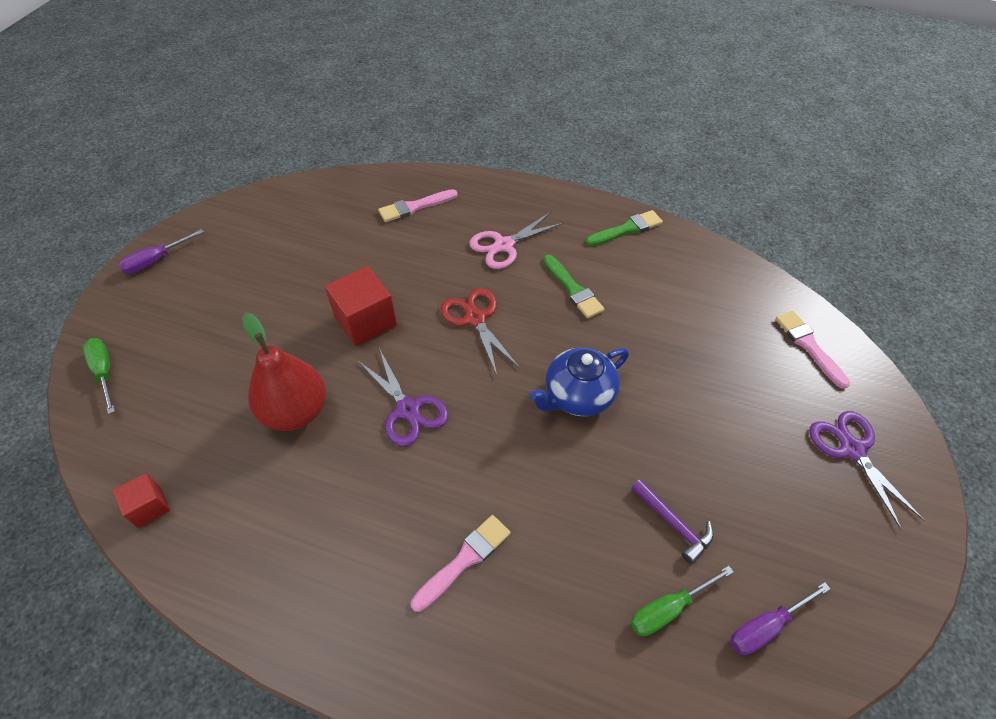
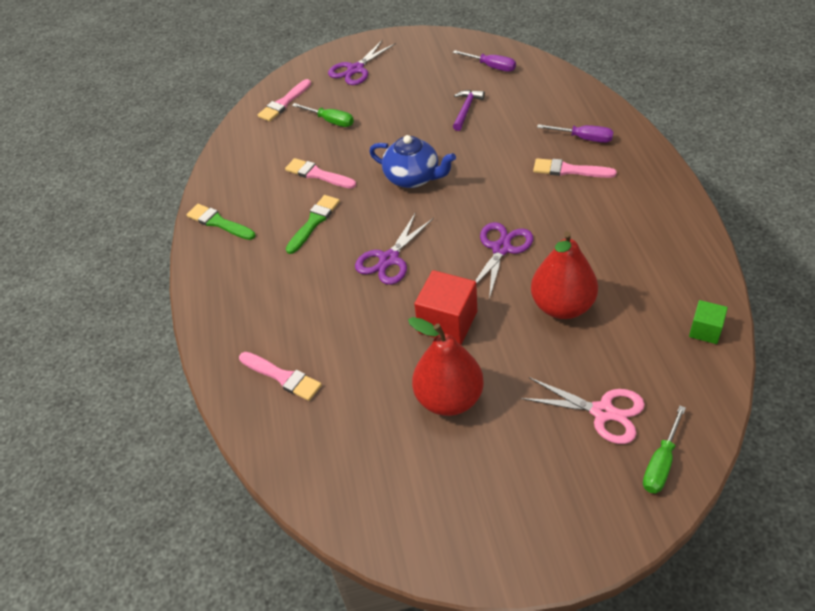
camera: 115 degrees left, 5 degrees down
red cube [113,473,170,528] -> green cube [689,300,728,344]
purple screwdriver [118,229,204,274] -> purple screwdriver moved to [537,124,614,143]
red scissors [440,288,520,375] -> purple scissors [355,212,434,285]
pink scissors [469,212,564,269] -> pink scissors moved to [521,377,645,444]
green screwdriver [631,566,733,636] -> green screwdriver moved to [292,103,354,127]
none -> pink brush [285,158,356,189]
none -> red pear [408,317,484,416]

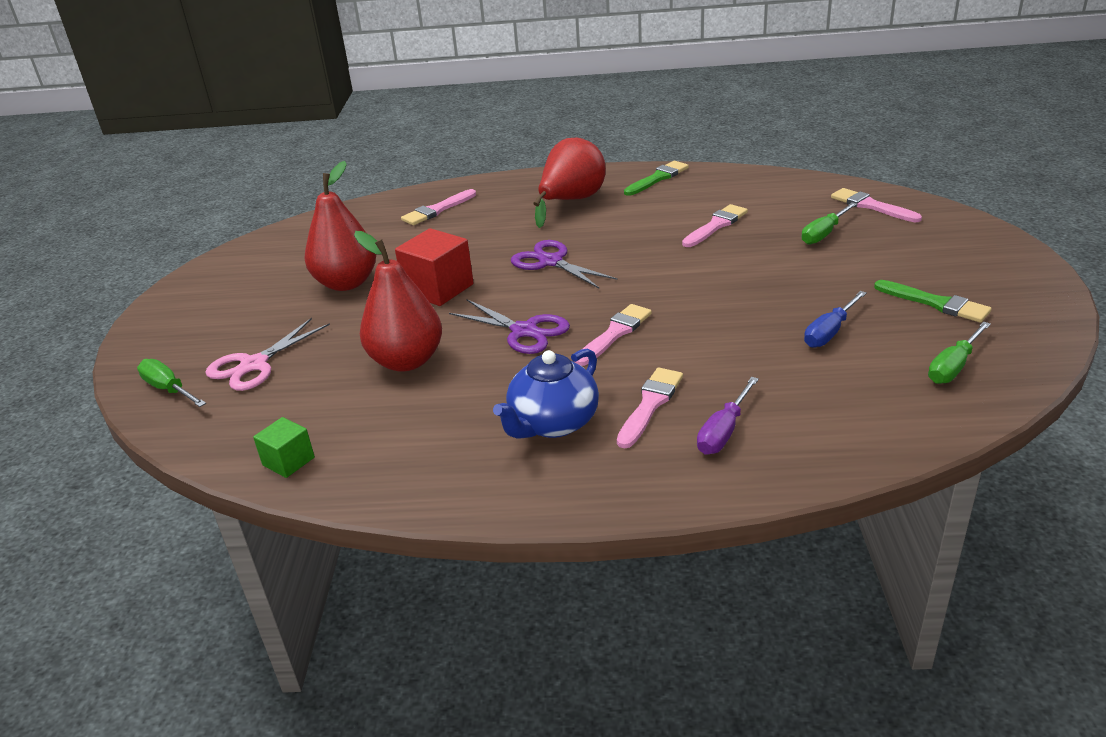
camera: 100 degrees right, 15 degrees down
green brush [286,195,340,254] -> green brush moved to [874,280,992,323]
purple scissors [328,39,396,85] -> none
blue teapot [369,135,456,188] -> blue teapot moved to [493,349,599,439]
purple screwdriver [453,50,516,72] -> green screwdriver [928,321,991,384]
purple hammer [453,90,485,131] -> blue screwdriver [804,291,867,348]
none -> red pear [533,138,606,228]
none -> pink brush [575,304,652,366]

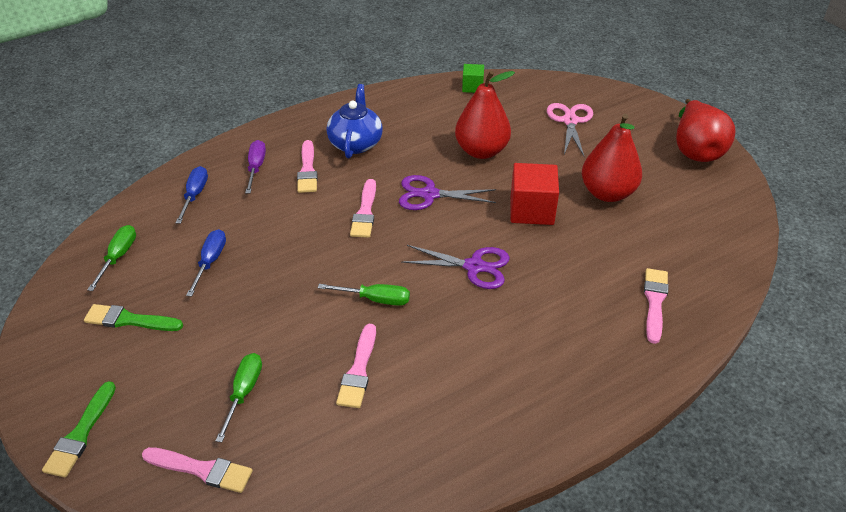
camera: 145 degrees right, 10 degrees up
green screwdriver [137,359,206,407] -> green screwdriver moved to [318,284,410,306]
red pear [533,138,606,228] -> red pear moved to [676,99,735,162]
green brush [624,161,689,196] -> green brush moved to [42,381,116,477]
none -> blue screwdriver [175,166,208,224]

